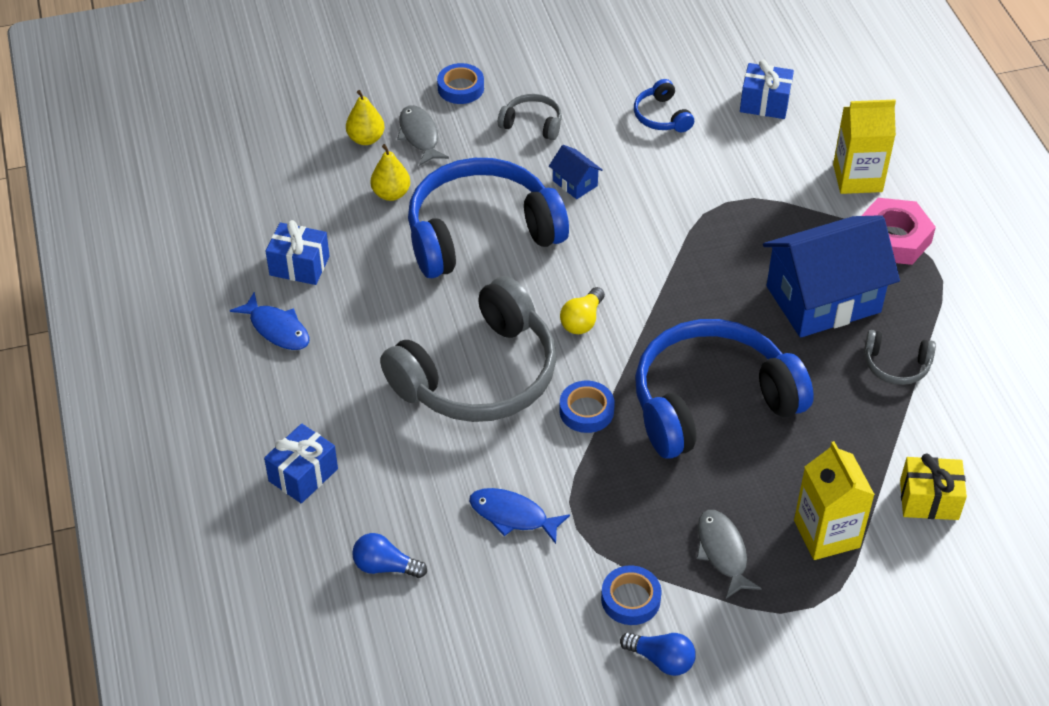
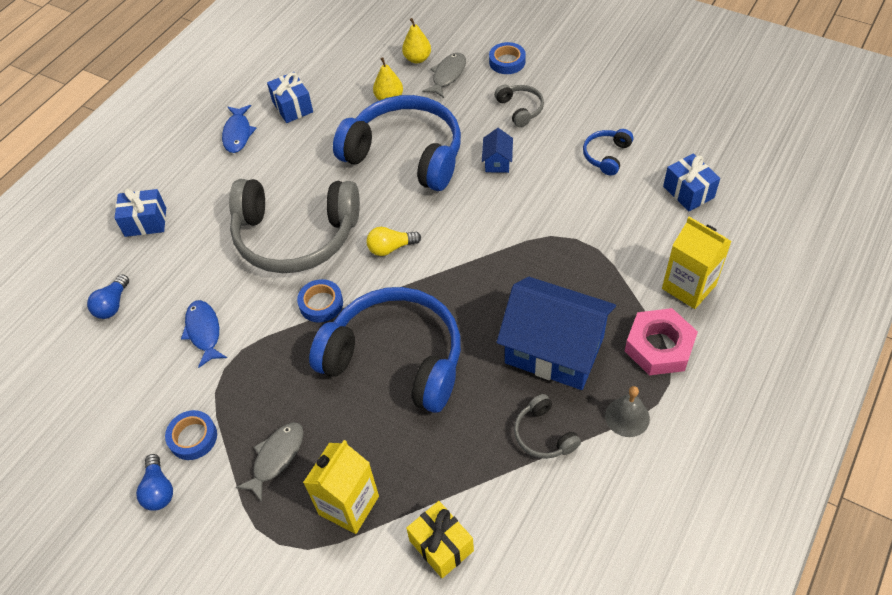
camera: 50 degrees right, 5 degrees up
blue light bulb [352,533,427,578] -> blue light bulb turned 135 degrees counterclockwise [87,274,129,319]
none -> grey bell [605,386,650,437]

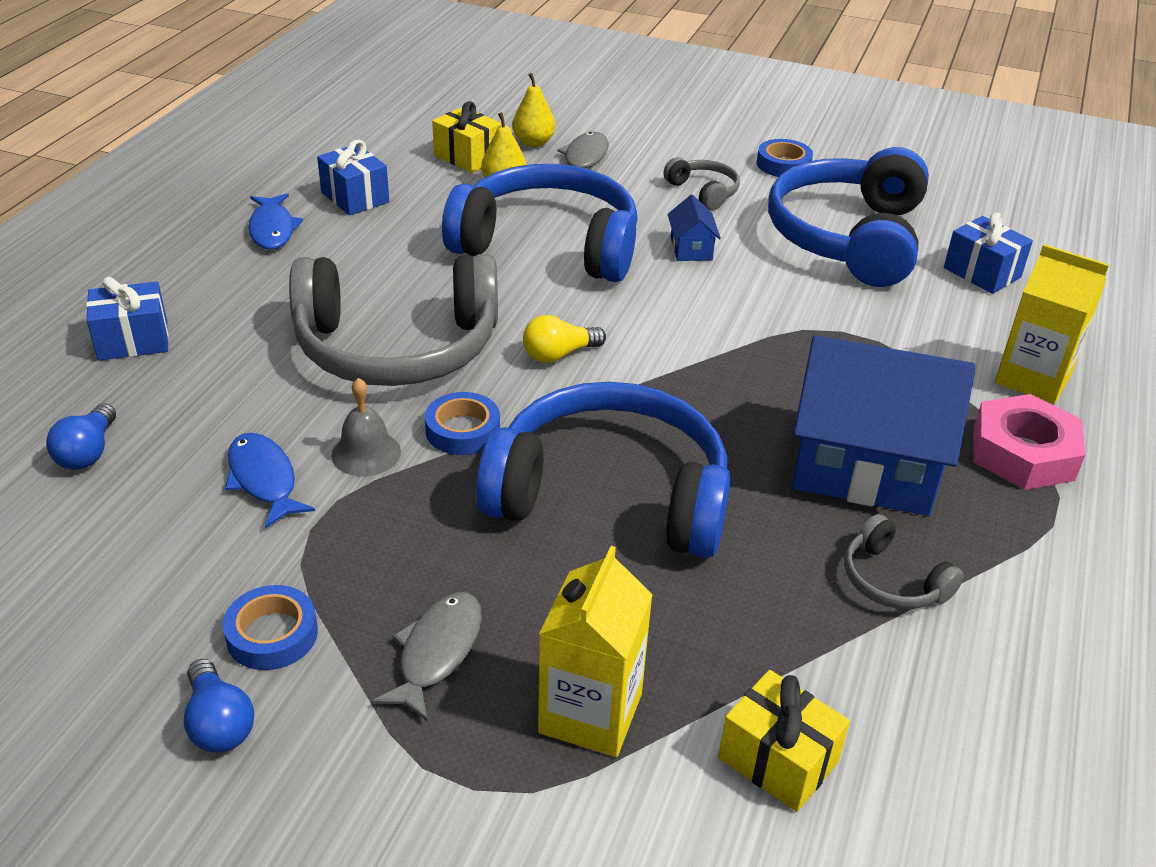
camera: 15 degrees left, 15 degrees down
blue tape [489,42,526,74] -> blue tape moved to [757,139,813,177]
blue headphones [583,129,633,176] -> blue headphones [768,147,929,287], size x2.34
grey bell [605,386,650,437] -> grey bell moved to [331,378,401,477]
none -> yellow gift [432,101,501,173]

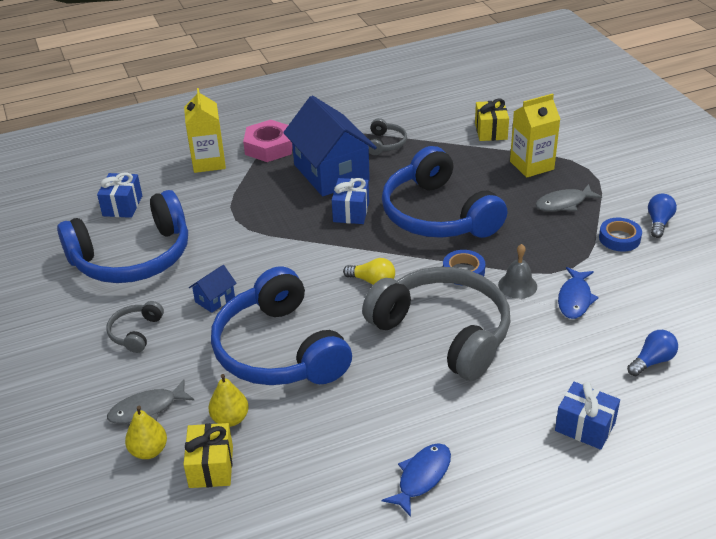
camera: 130 degrees left, 0 degrees up
blue gift [317,140,389,215] -> blue gift moved to [332,178,369,224]
blue tape [757,139,813,177] -> none

